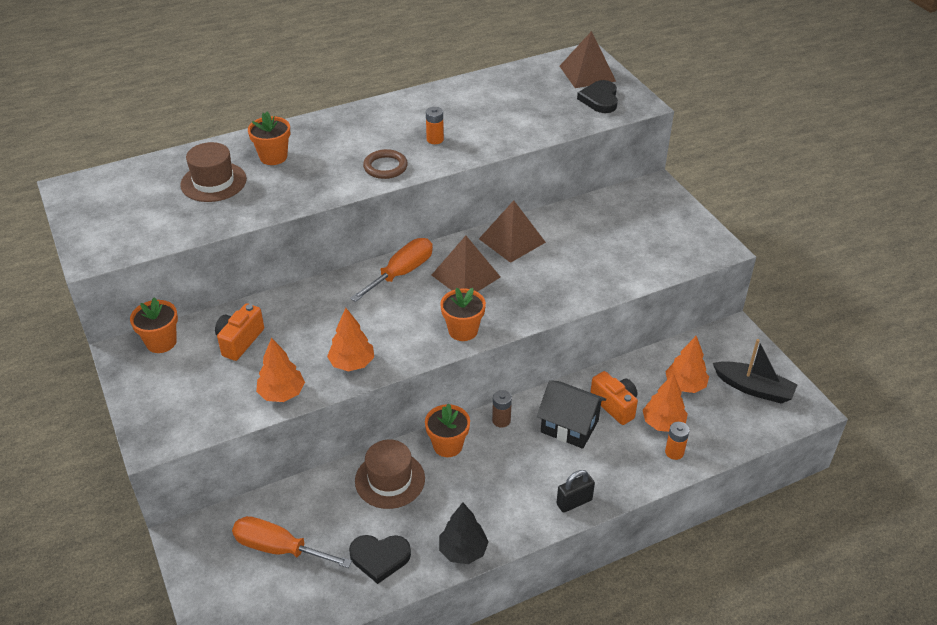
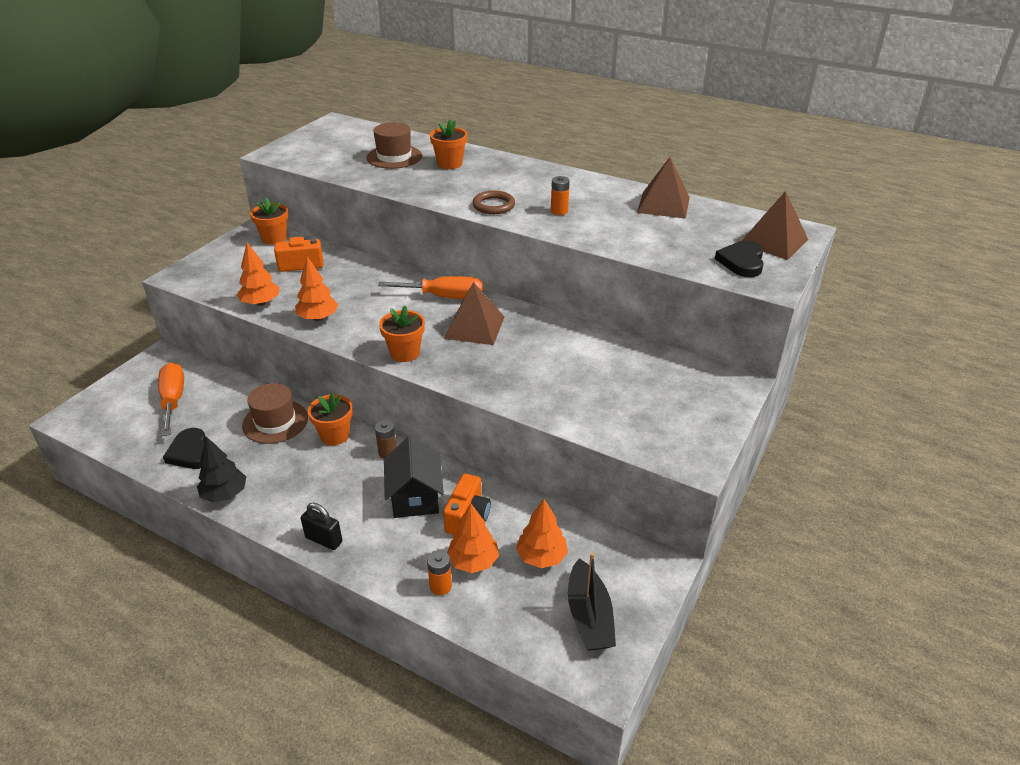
camera: 55 degrees right, 5 degrees down
brown pyramid [479,200,546,263] -> brown pyramid moved to [637,157,690,219]
black heart [577,80,618,113] -> black heart turned 45 degrees counterclockwise [715,241,764,277]

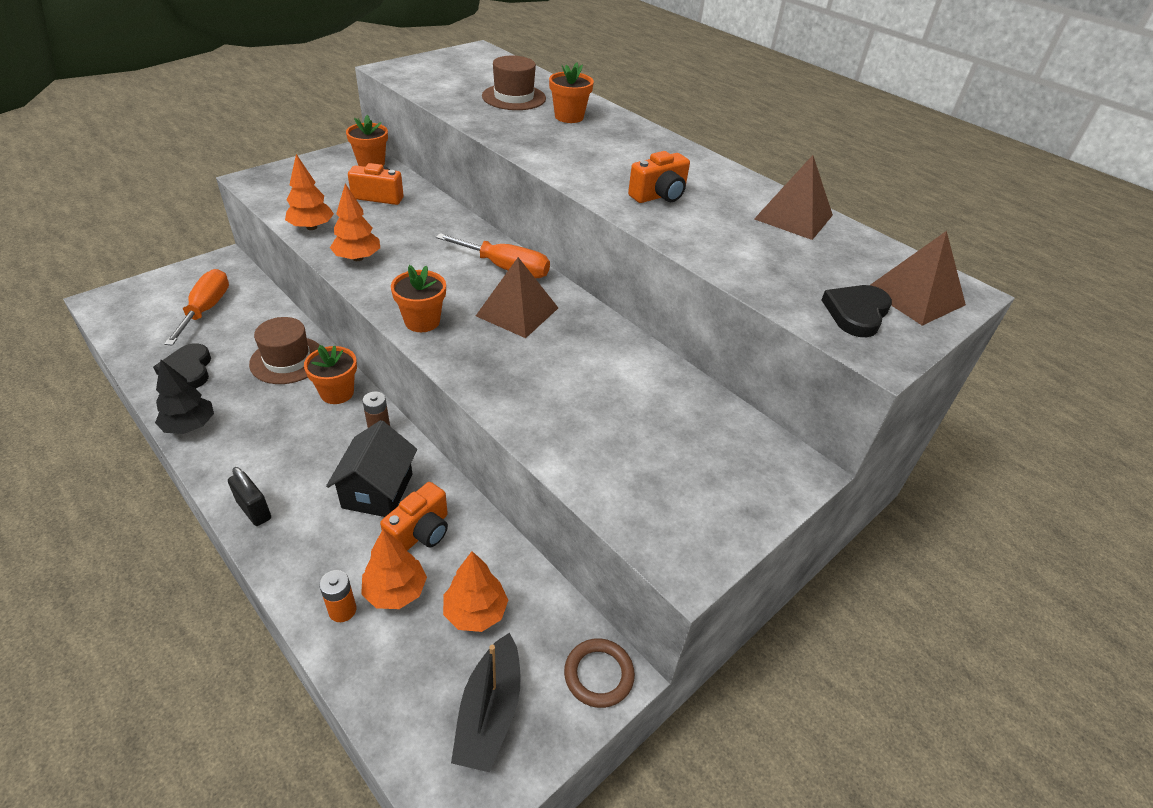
camera: 15 degrees right, 5 degrees up
brown ring [472,190,515,214] -> brown ring moved to [564,638,635,708]
orange battery [551,176,570,215] -> orange camera [628,151,690,203]

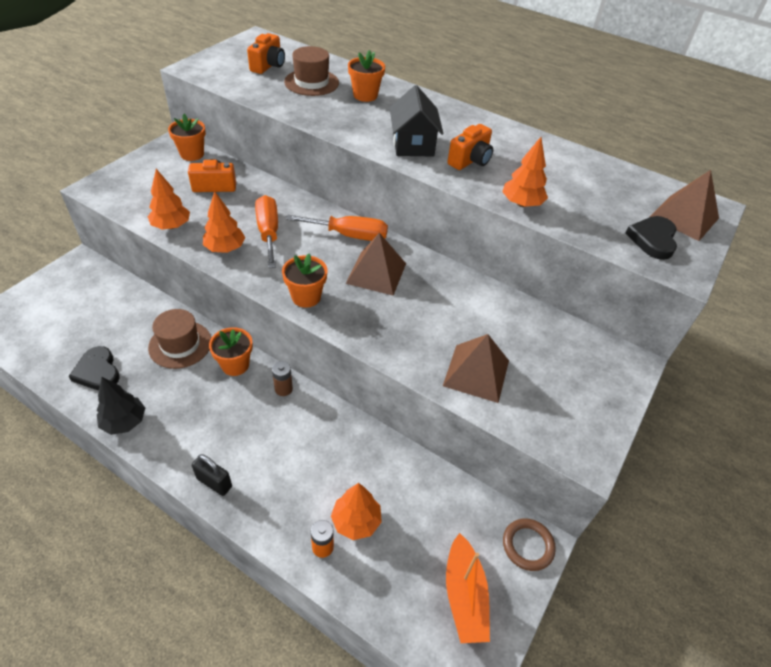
camera: 15 degrees left, 5 degrees up
orange screwdriver [164,269,229,346] -> orange screwdriver moved to [255,195,278,268]
black house [326,420,417,517] -> black house moved to [390,85,444,156]
orange camera [380,482,448,551] -> orange camera moved to [247,33,285,74]
orange tree [443,551,508,632] -> orange tree moved to [502,137,548,207]
black boat [451,633,520,772] -> orange boat [446,533,490,643]
brown pyramid [754,155,833,240] -> brown pyramid moved to [443,334,509,403]

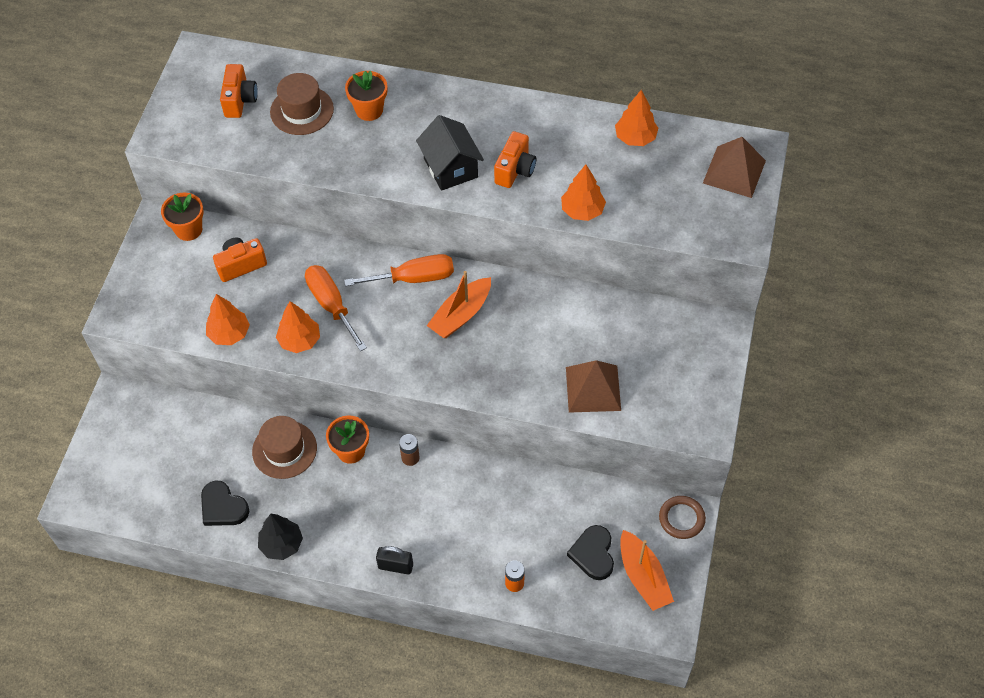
camera: 15 degrees left, 10 degrees up
orange flower pot [282,254,328,308] -> none
orange tree [331,483,382,540] -> orange tree moved to [615,90,658,146]
brown pyramid [346,233,406,295] -> orange boat [427,271,491,338]
black heart [625,216,677,260] -> black heart moved to [567,525,614,580]

